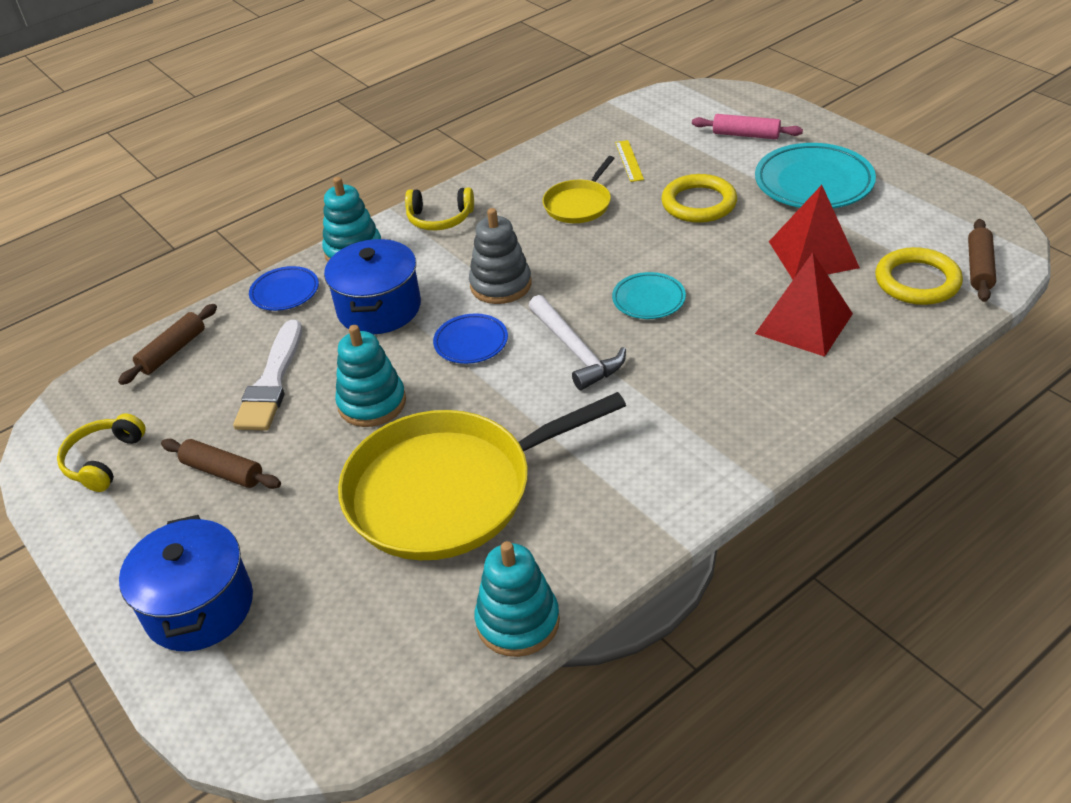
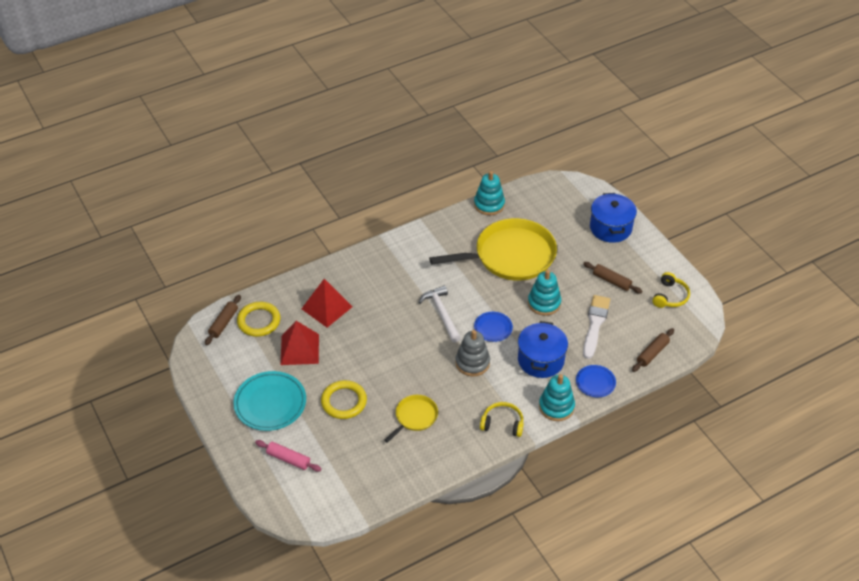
camera: 175 degrees left, 5 degrees up
turquoise plate [612,272,686,319] -> none
yellow ruler [615,140,644,182] -> none

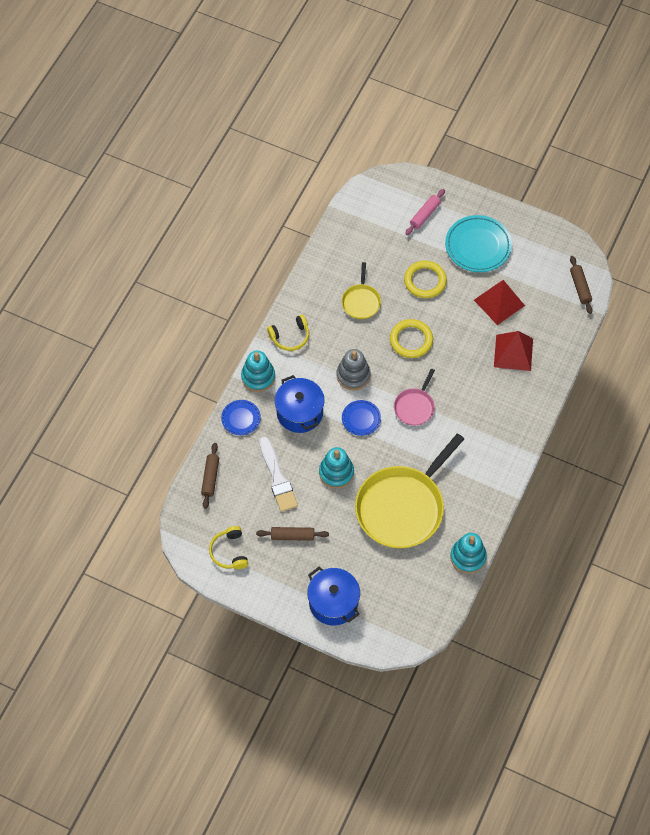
camera: 145 degrees right, 15 degrees up
yellow ring [237,302,280,337] -> yellow ring moved to [390,319,433,358]
pink rolling pin [255,440,322,472] -> pink rolling pin turned 45 degrees counterclockwise [405,189,445,235]
white hammer [418,286,461,342] -> pink pan [394,369,435,426]

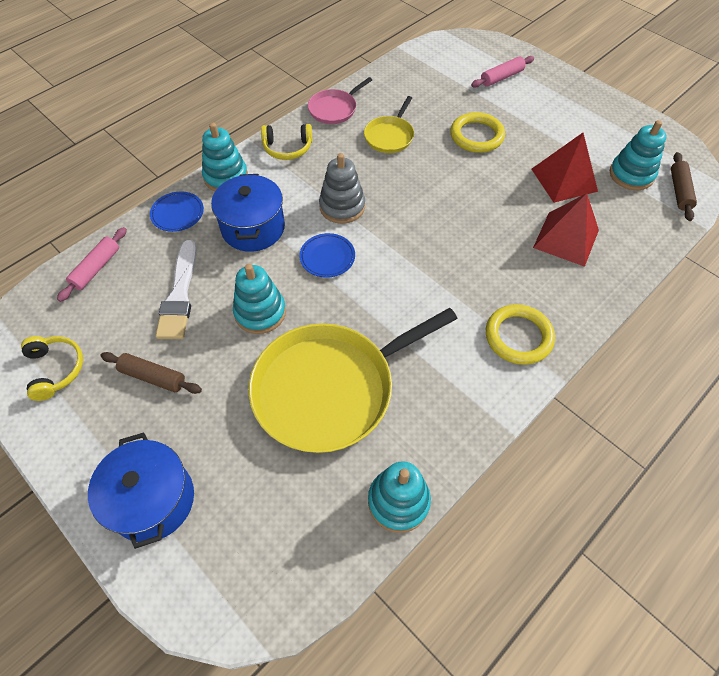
camera: 20 degrees right, 5 degrees down
brown rolling pin [201,443,219,509] -> pink rolling pin [57,227,127,302]
yellow headphones [209,526,248,569] -> yellow headphones turned 150 degrees clockwise [21,336,83,401]
yellow ring [390,319,433,358] -> yellow ring moved to [486,304,555,365]
pink pan [394,369,435,426] -> pink pan moved to [308,77,372,124]
turquoise plate [445,215,512,272] -> none
none -> turquoise stacking toy [610,120,666,190]

